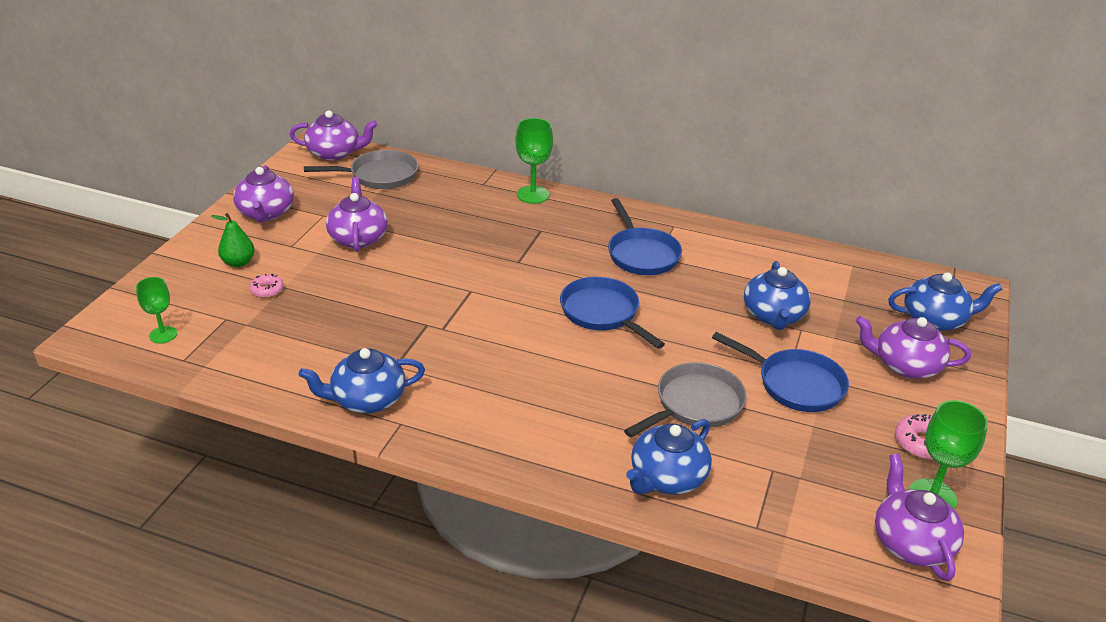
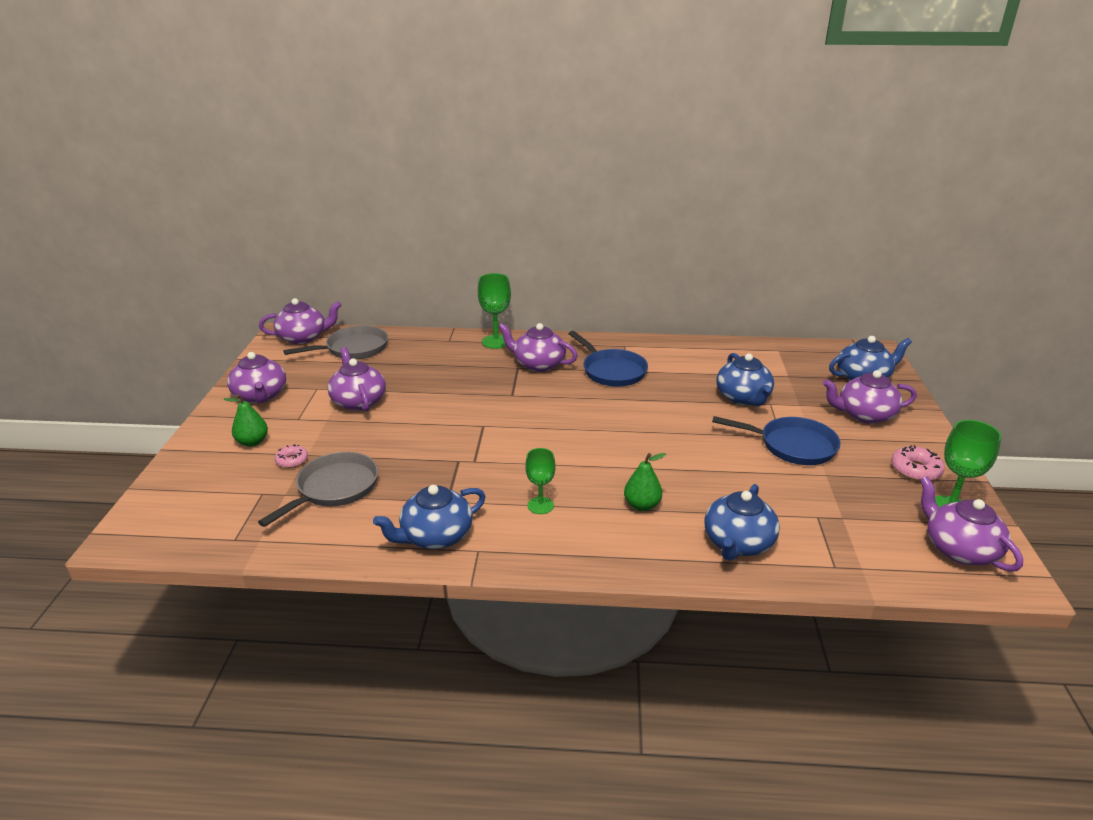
camera: 15 degrees left, 5 degrees down
green goblet [136,277,177,343] -> green goblet moved to [525,448,556,514]
blue pan [560,277,665,349] -> none
grey pan [624,362,747,437] -> grey pan moved to [258,452,378,527]
none -> purple teapot [499,323,577,372]
none -> green pear [624,453,666,511]

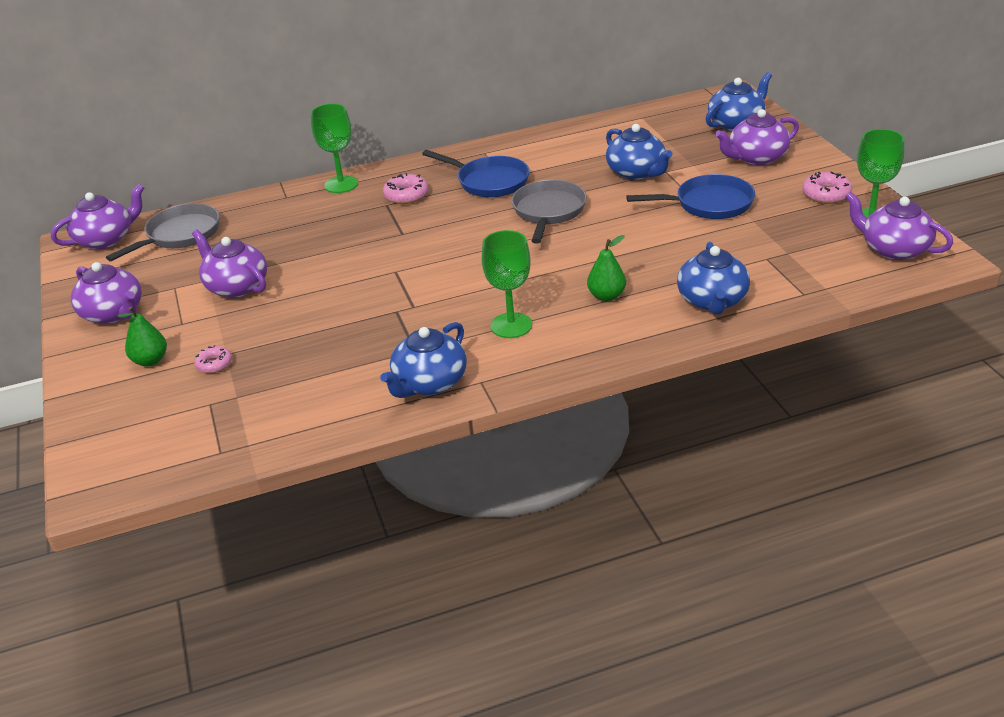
camera: 20 degrees left, 5 degrees up
grey pan [258,452,378,527] -> grey pan moved to [511,180,587,243]
purple teapot [499,323,577,372] -> pink donut [383,173,428,204]
green goblet [525,448,556,514] -> green goblet [482,230,532,338], size x1.52

